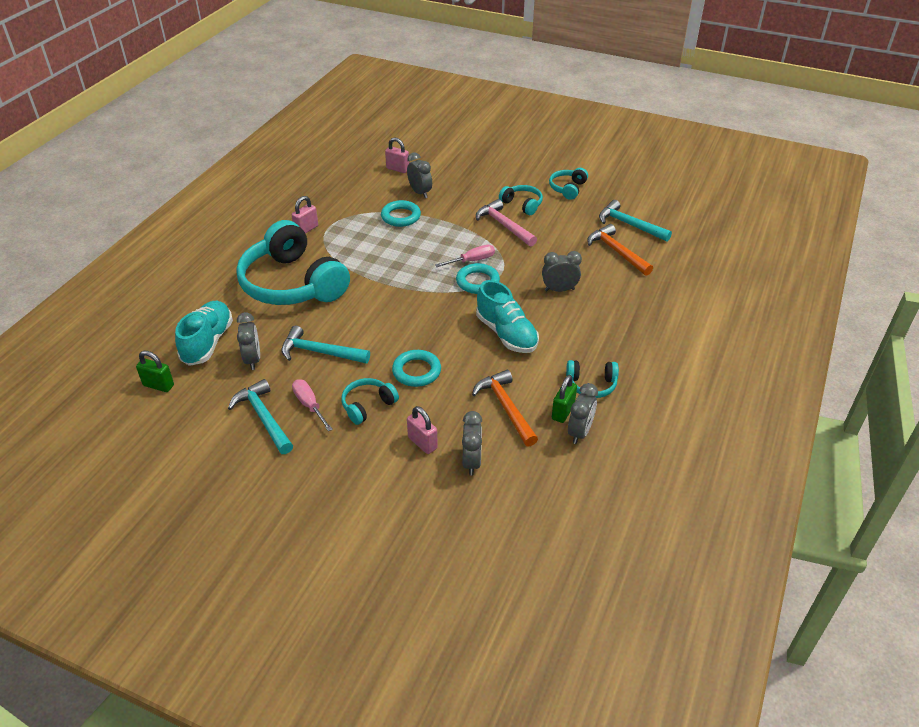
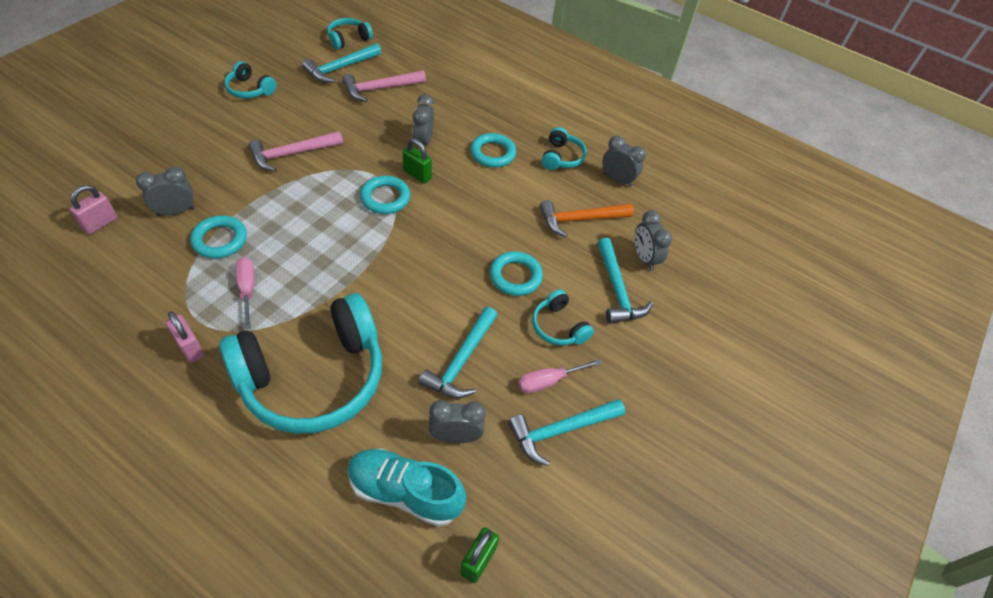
camera: 85 degrees left, 10 degrees up
pink padlock [407,406,438,454] -> turquoise hammer [597,238,653,324]
pink screwdriver [435,245,495,267] -> pink screwdriver moved to [235,257,255,329]
grey clock [462,411,482,476] -> grey clock turned 120 degrees counterclockwise [634,210,672,271]
turquoise shoe [476,280,539,353] -> none
turquoise headphones [499,185,543,215] -> turquoise headphones moved to [327,18,373,50]
green padlock [552,375,577,423] -> green padlock moved to [403,138,432,184]
orange hammer [587,224,653,276] -> pink hammer [342,70,426,102]
none -> turquoise ring [470,133,516,168]

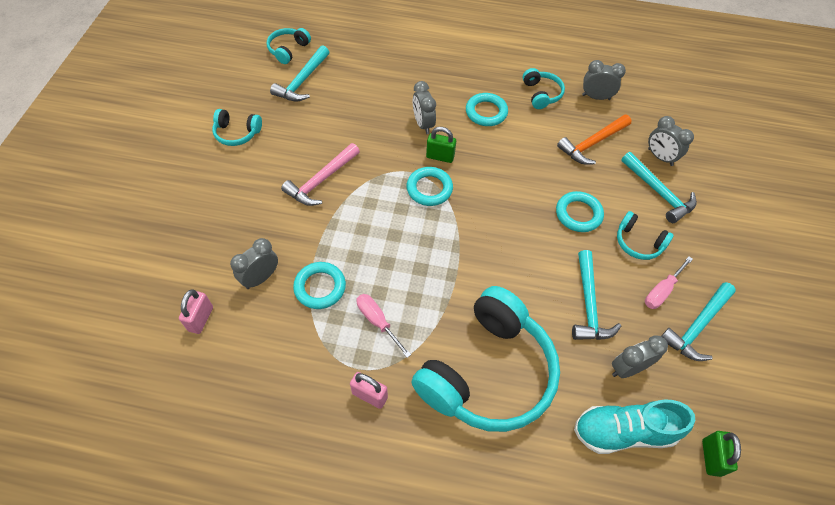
camera: 20 degrees left, 5 degrees up
pink hammer [342,70,426,102] -> none

